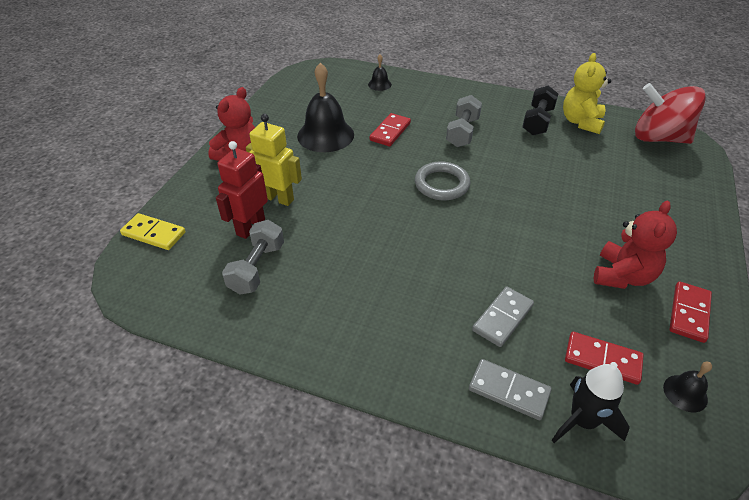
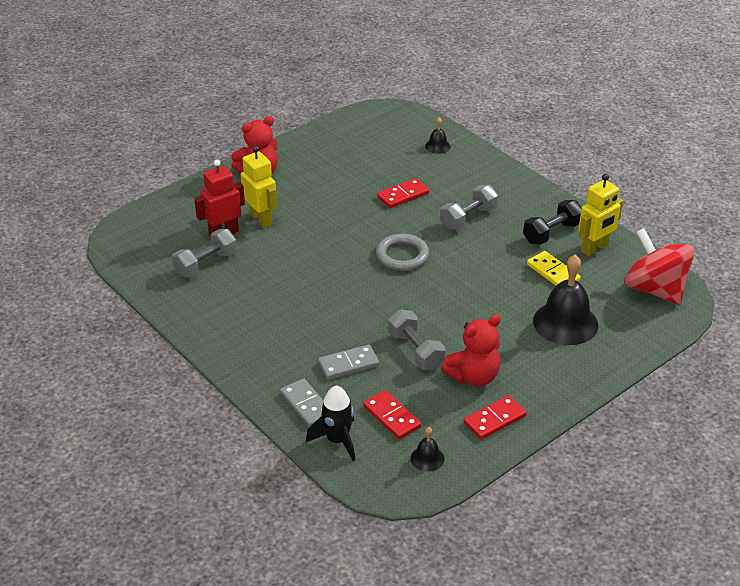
camera: 30 degrees right, 5 degrees down
yellow domino [120,213,186,250] -> yellow domino moved to [527,251,581,286]
black bell [297,62,354,152] -> black bell moved to [533,255,598,345]
yellow teddy bear [563,53,611,134] -> yellow robot [578,174,623,256]
none -> grey dumbbell [388,309,445,370]

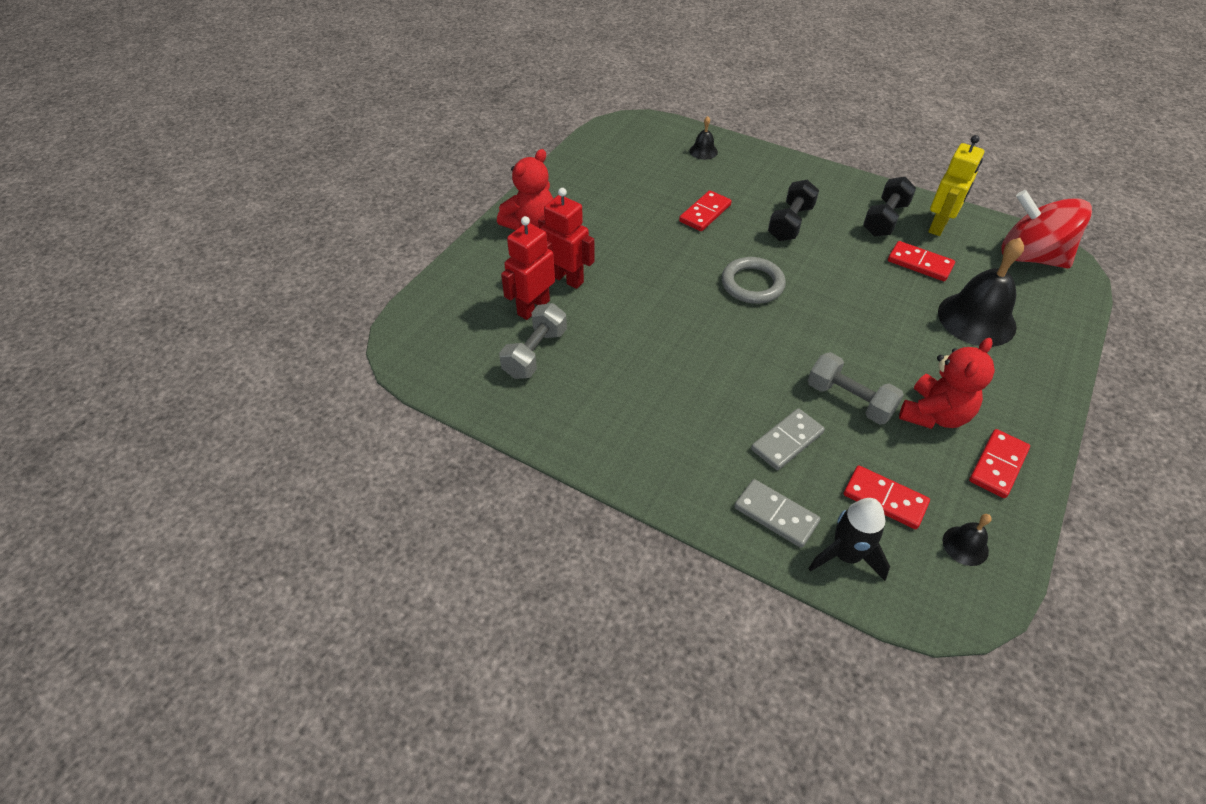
camera: 20 degrees left, 10 degrees up
yellow robot [241,146,277,228] -> red robot [538,188,595,289]
grey dumbbell [440,185,498,230] -> black dumbbell [768,180,819,241]
yellow domino [527,251,581,286] -> red domino [888,241,955,281]

